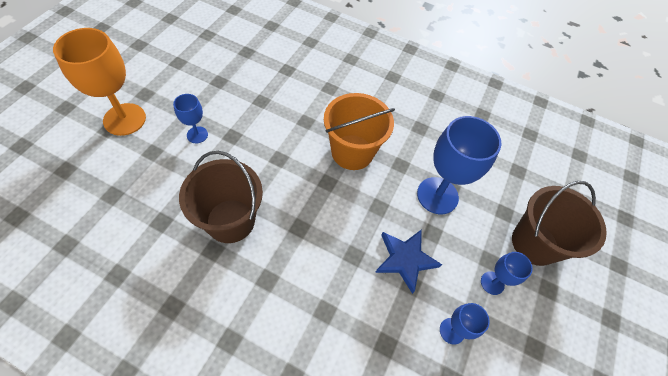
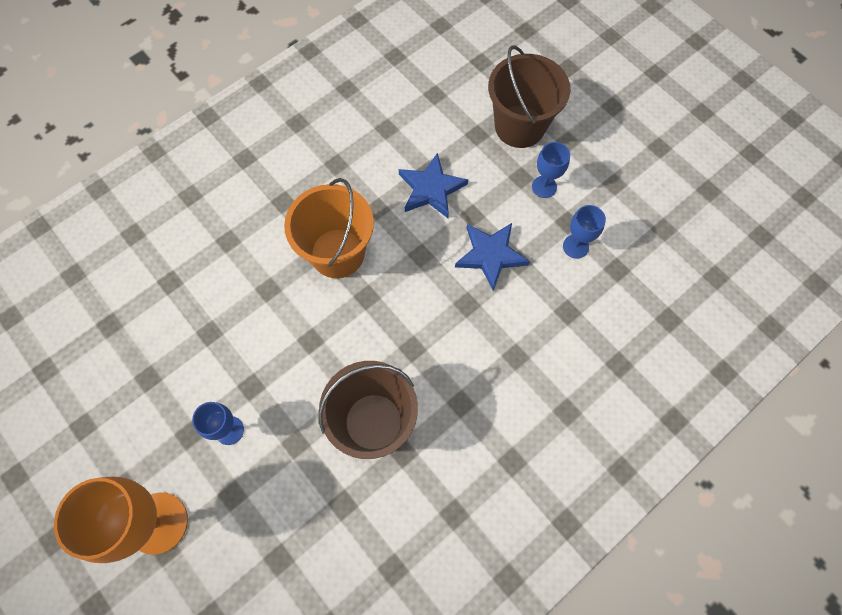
camera: 60 degrees left, 10 degrees up
blue goblet [417,116,501,214] -> blue star [399,153,468,218]

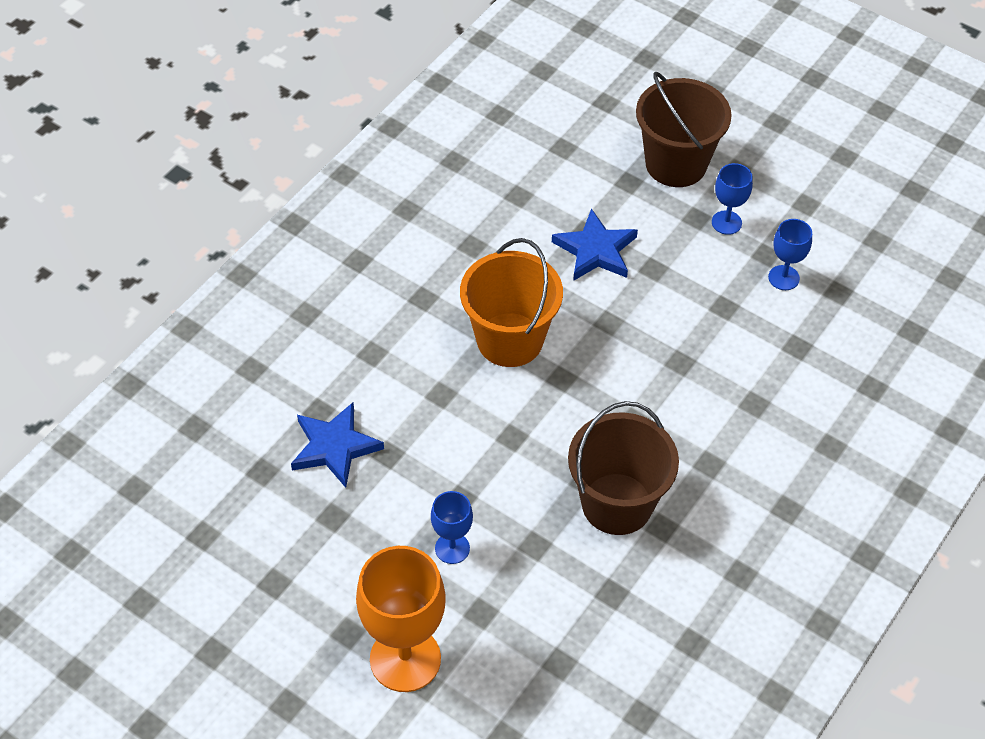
camera: 15 degrees left, 15 degrees down
blue star [455,223,530,291] -> blue star moved to [291,403,384,488]

